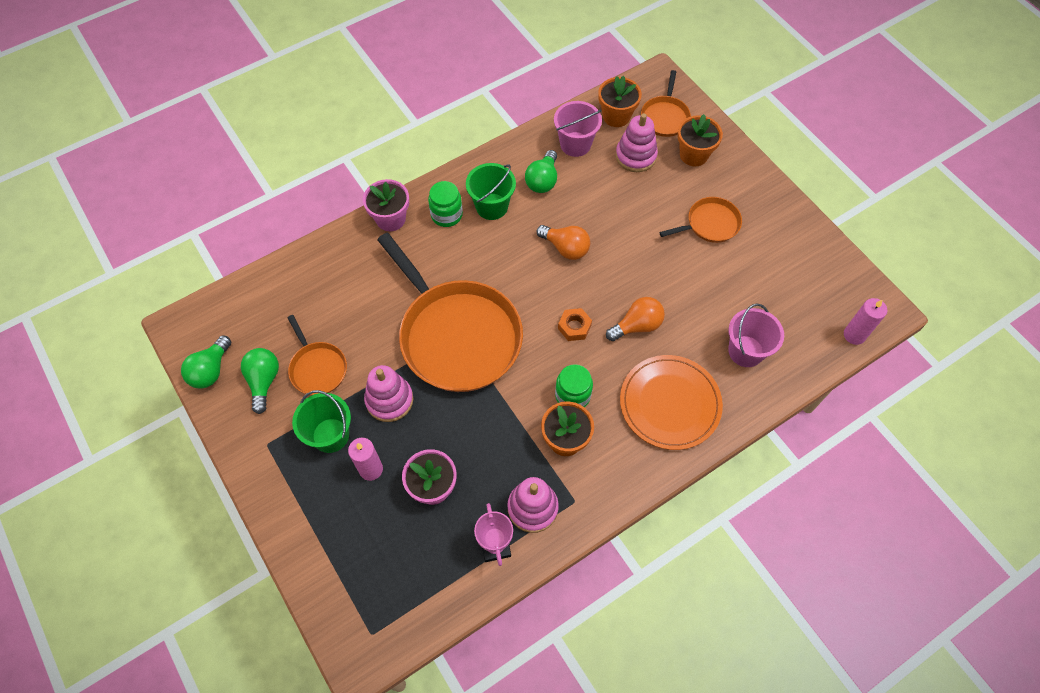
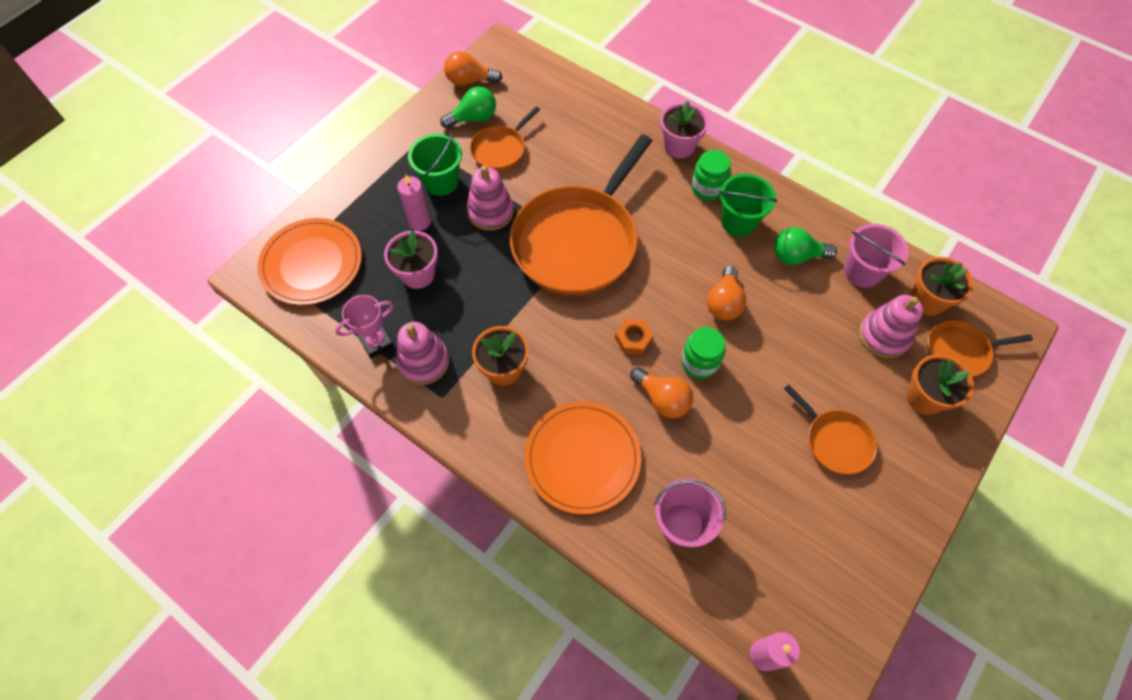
camera: 70 degrees right, 0 degrees up
green light bulb [181,335,231,389] -> orange light bulb [444,51,502,86]
green jar [555,364,593,407] -> green jar moved to [681,327,725,379]
none -> orange plate [258,218,362,305]

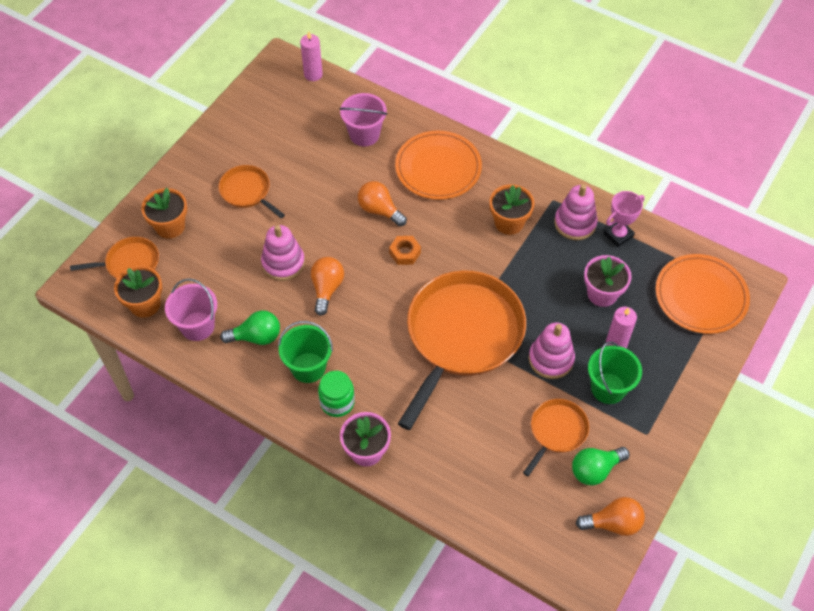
camera: 175 degrees right, 5 degrees down
green jar [681,327,725,379] -> none
pink stacking toy [859,295,923,358] -> pink stacking toy moved to [261,225,305,281]

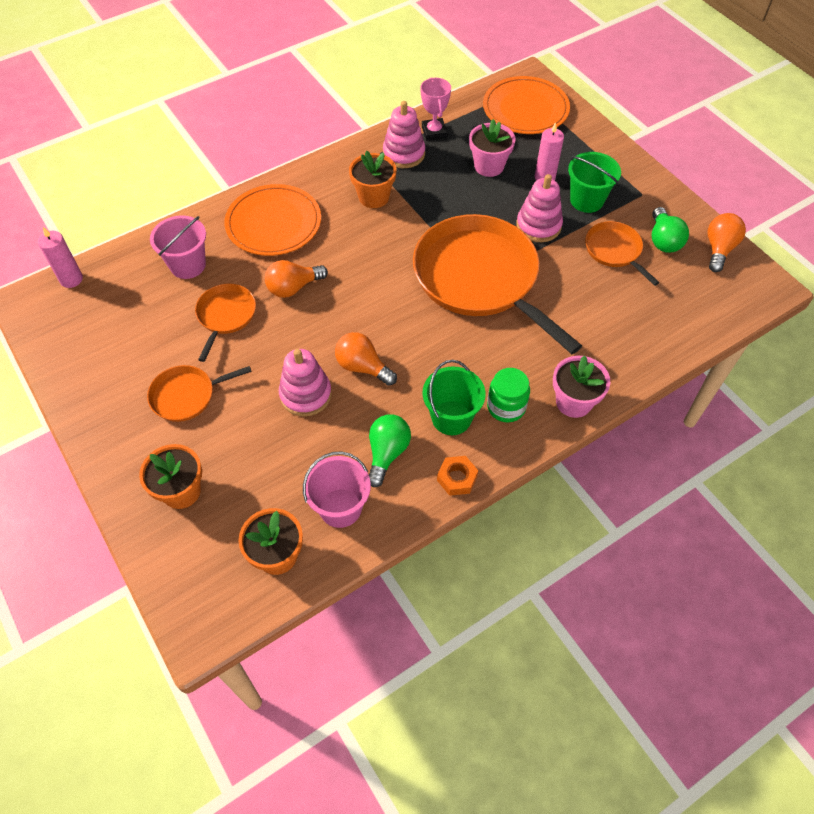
camera: 65 degrees left, 0 degrees up
orange pan [70,237,159,279] -> orange pan moved to [195,284,256,362]
orange nut [389,236,421,265] -> orange nut moved to [437,456,478,496]

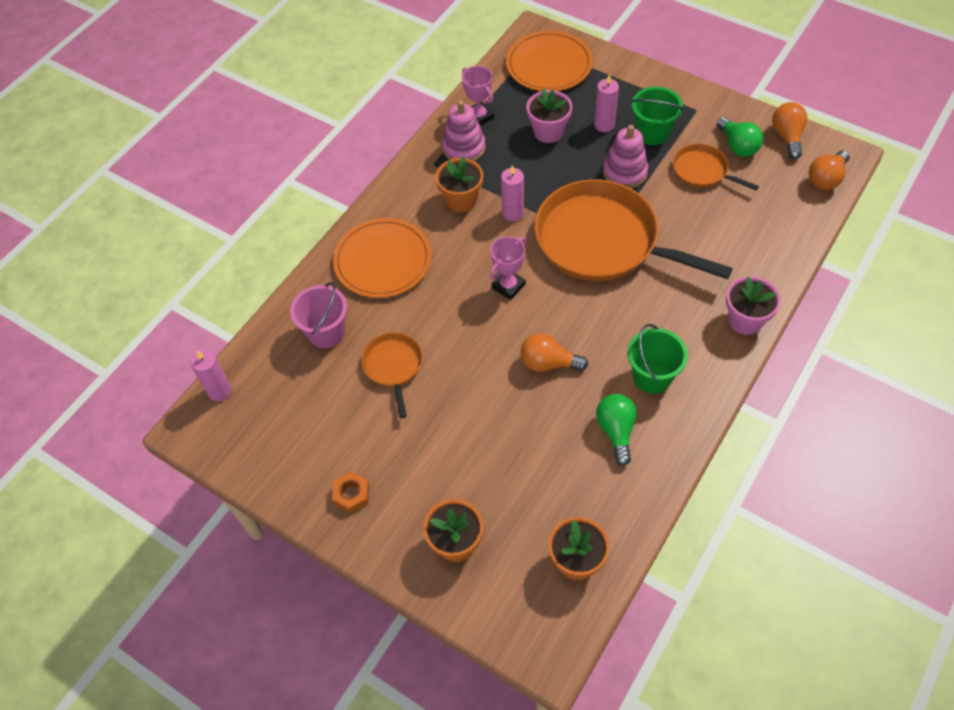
camera: 20 degrees left, 0 degrees up
orange pan [147,365,252,422] -> none
orange light bulb [265,260,328,298] -> orange light bulb moved to [809,150,850,190]
pink stacking toy [279,349,332,416] -> none
pink bucket [303,451,371,528] -> none
orange nut [437,456,478,496] -> orange nut moved to [332,471,370,513]
green jar [487,368,530,422] -> none
none -> pink trophy [490,236,526,300]
none -> pink candle [501,165,524,221]

